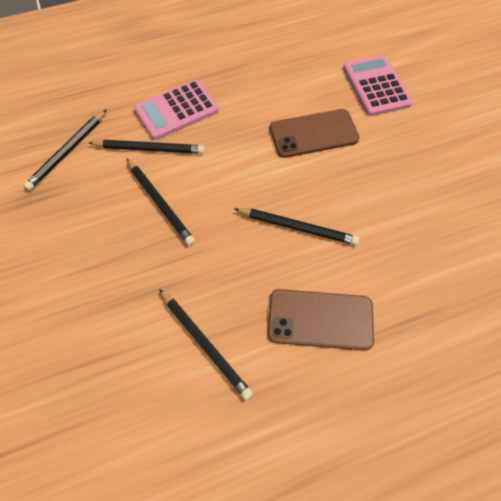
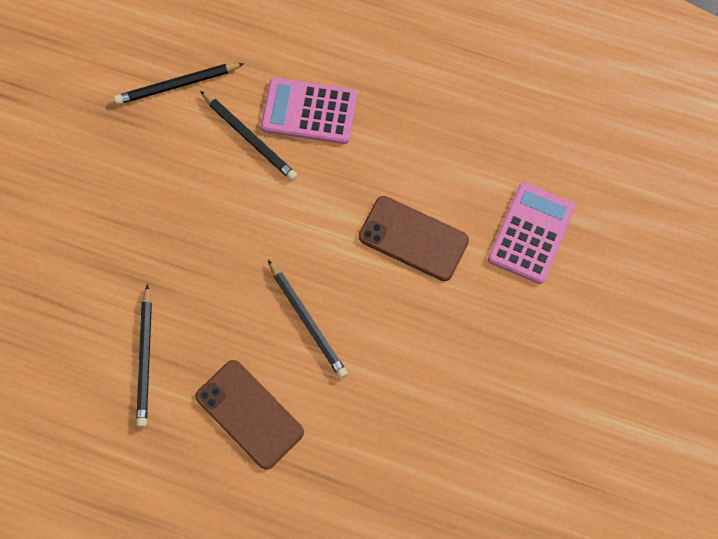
camera: 40 degrees right, 10 degrees up
black pencil [127,159,195,246] -> none

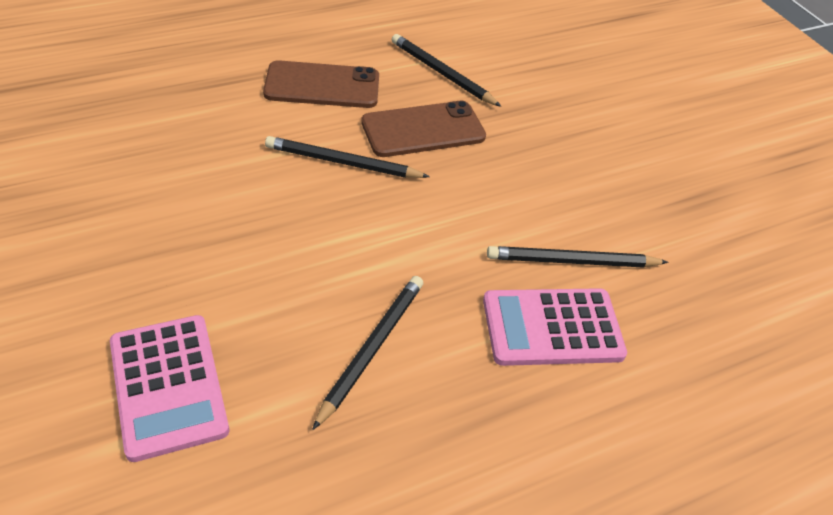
camera: 130 degrees right, 25 degrees down
black pencil [114,63,244,105] -> black pencil moved to [312,276,423,430]
pink calculator [261,78,357,144] -> pink calculator turned 150 degrees counterclockwise [483,288,627,366]
brown phone [359,196,469,281] -> brown phone moved to [361,101,486,157]

